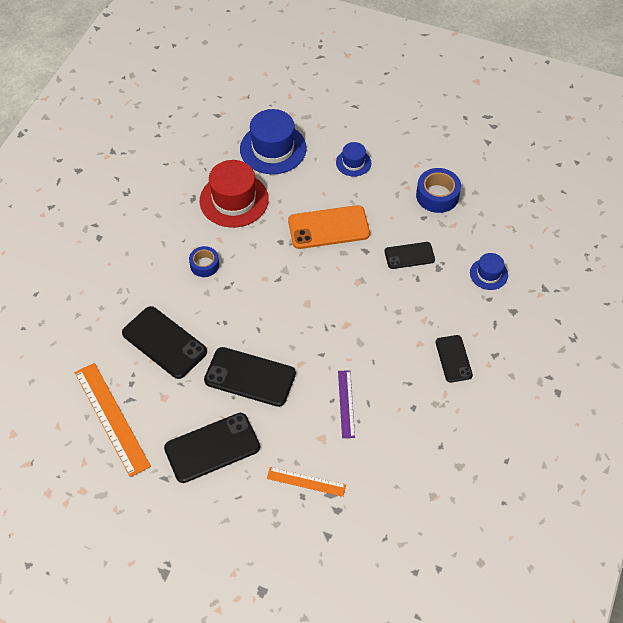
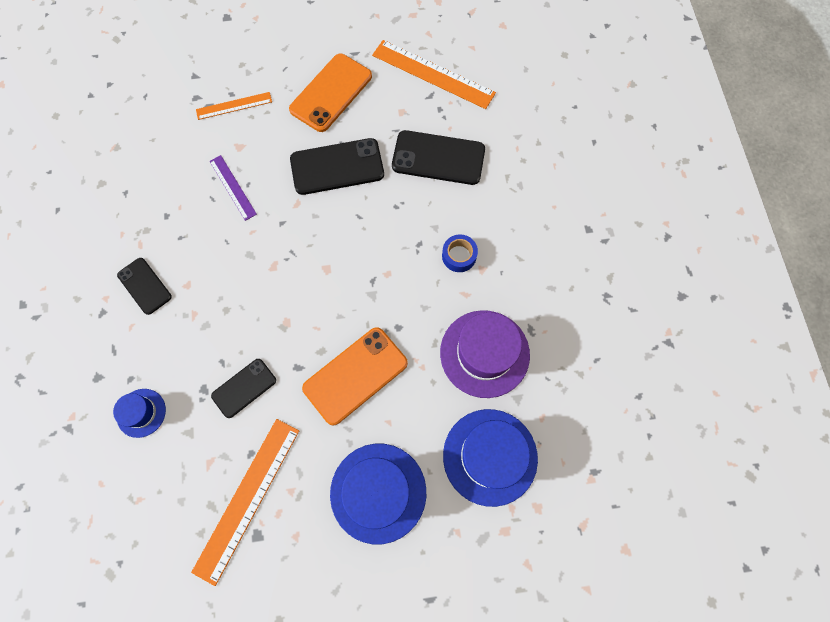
camera: 150 degrees right, 15 degrees up
black phone [164,413,260,483] -> orange phone [289,54,372,132]
red hat [200,160,269,228] -> purple hat [440,310,530,398]
blue hat [336,142,371,177] -> blue hat [330,444,426,544], size x1.90
blue tape [416,168,461,213] -> orange ruler [191,419,299,586]

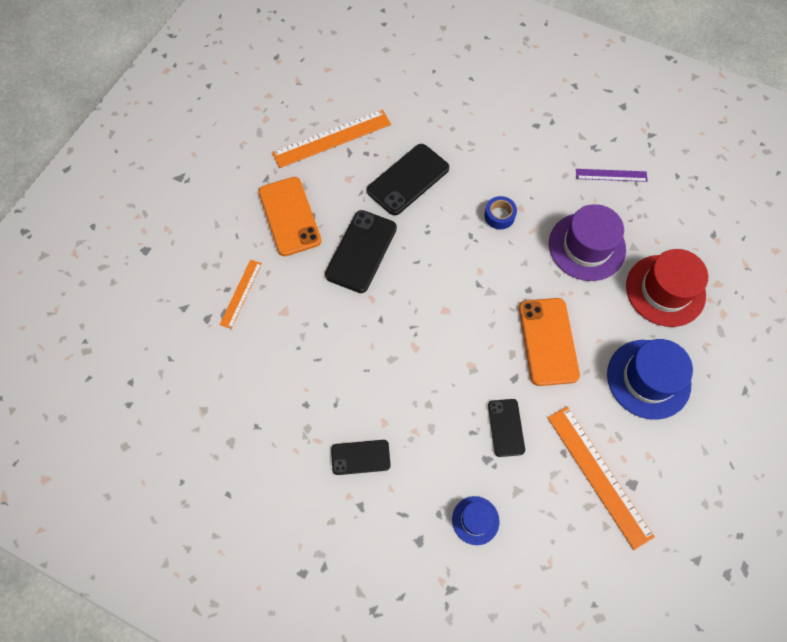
camera: 55 degrees left, 5 degrees down
purple ruler [209,155,257,221] -> purple ruler moved to [576,169,648,182]
blue hat [443,409,538,507] -> red hat [626,249,708,327]

